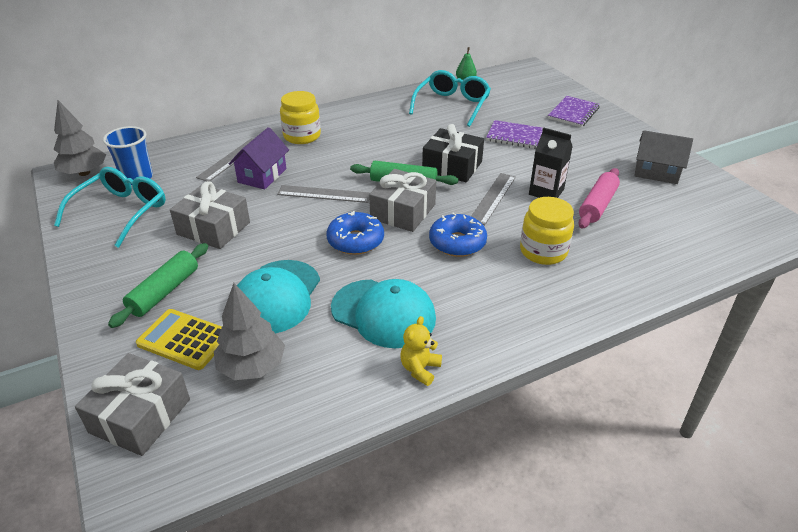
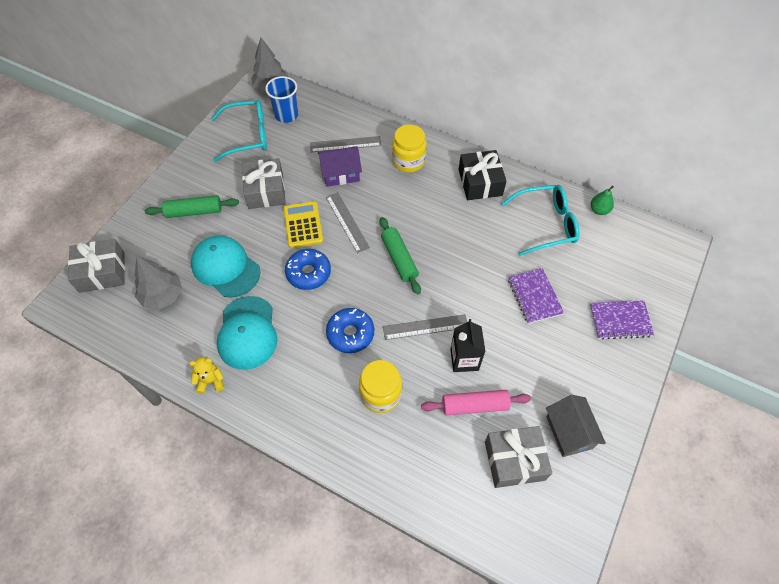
camera: 55 degrees right, 20 degrees up
yellow calculator [136,309,222,370] -> yellow calculator moved to [283,201,323,248]
turquoise cap [237,260,320,333] -> turquoise cap turned 60 degrees clockwise [191,235,260,297]
grey gift [369,169,436,232] -> grey gift moved to [485,426,552,488]
black gift [422,124,484,182] -> black gift moved to [458,150,506,200]

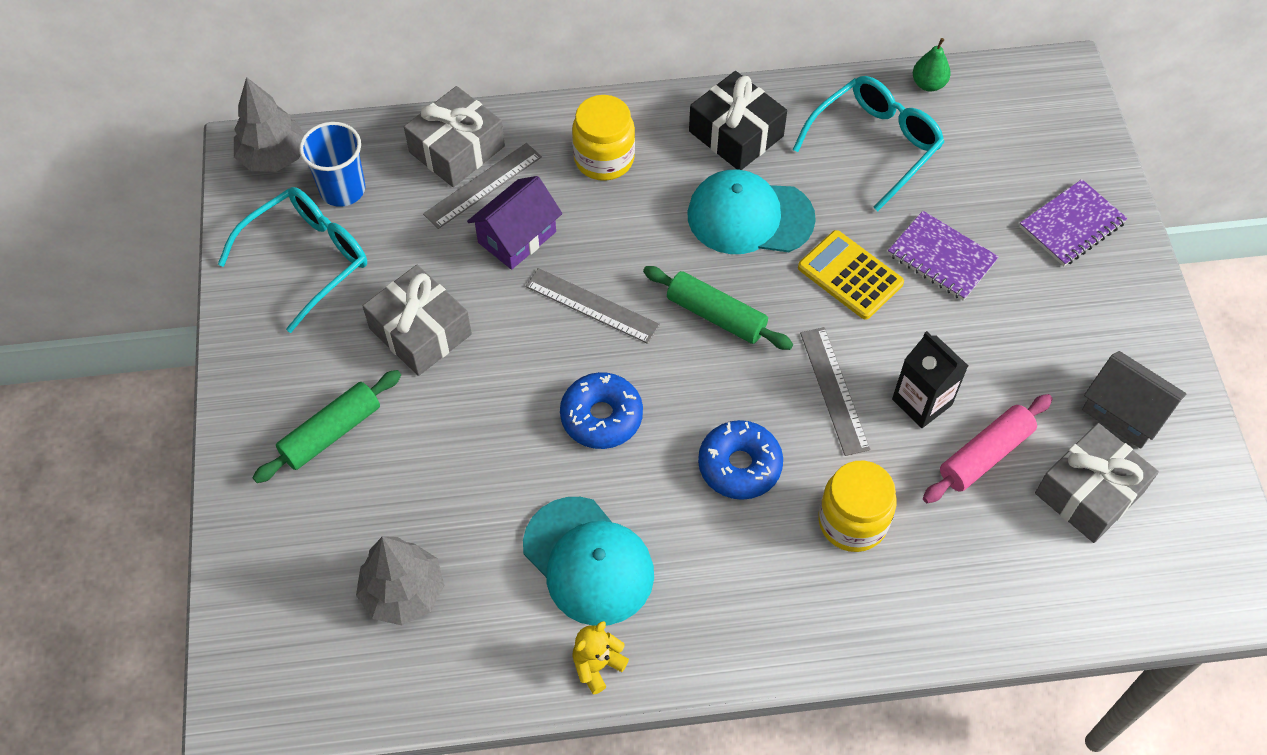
camera: 35 degrees left, 0 degrees up
grey gift [68,239,125,293] -> grey gift moved to [404,86,505,187]
turquoise cap [191,235,260,297] -> turquoise cap moved to [687,170,816,254]
yellow calculator [283,201,323,248] -> yellow calculator moved to [798,230,904,320]
grey ruler [383,314,467,340] -> grey ruler turned 60 degrees counterclockwise [800,327,870,456]

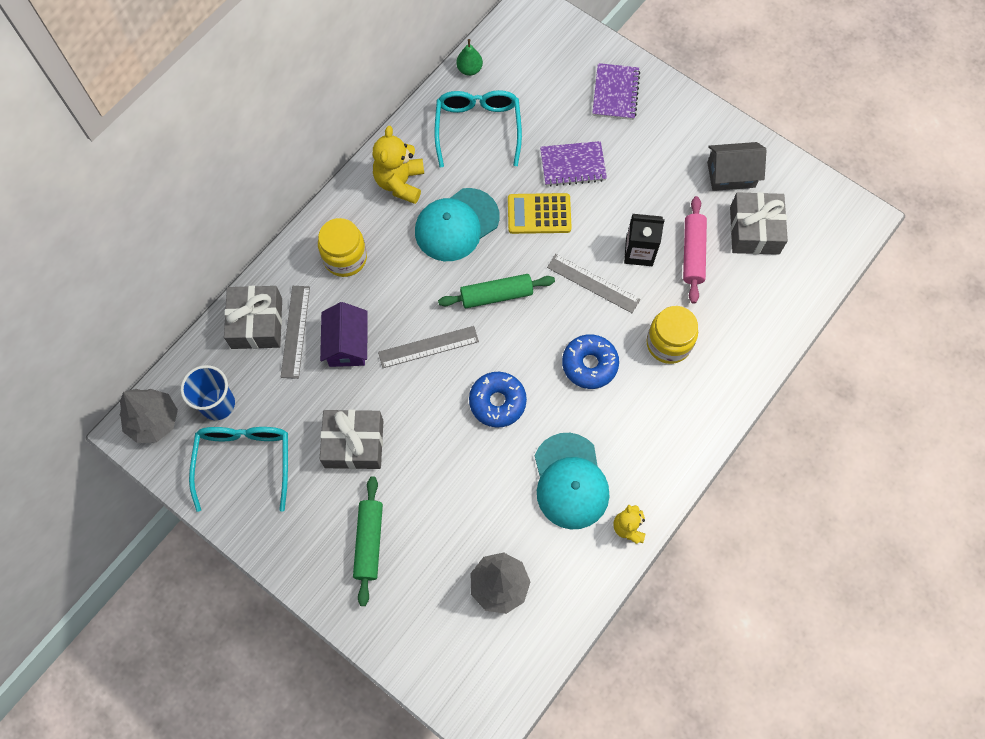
camera: 45 degrees left, 10 degrees up
turquoise cap [523,497,654,626] -> turquoise cap turned 75 degrees clockwise [535,433,610,529]
black gift [689,71,787,170] -> yellow teddy bear [373,126,424,204]

